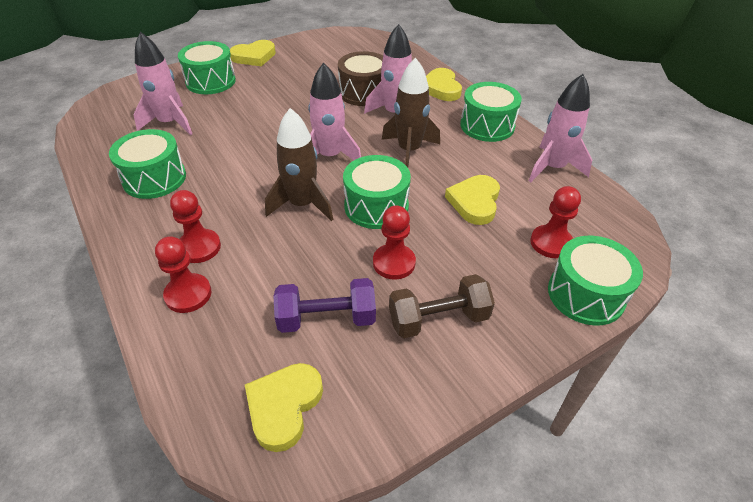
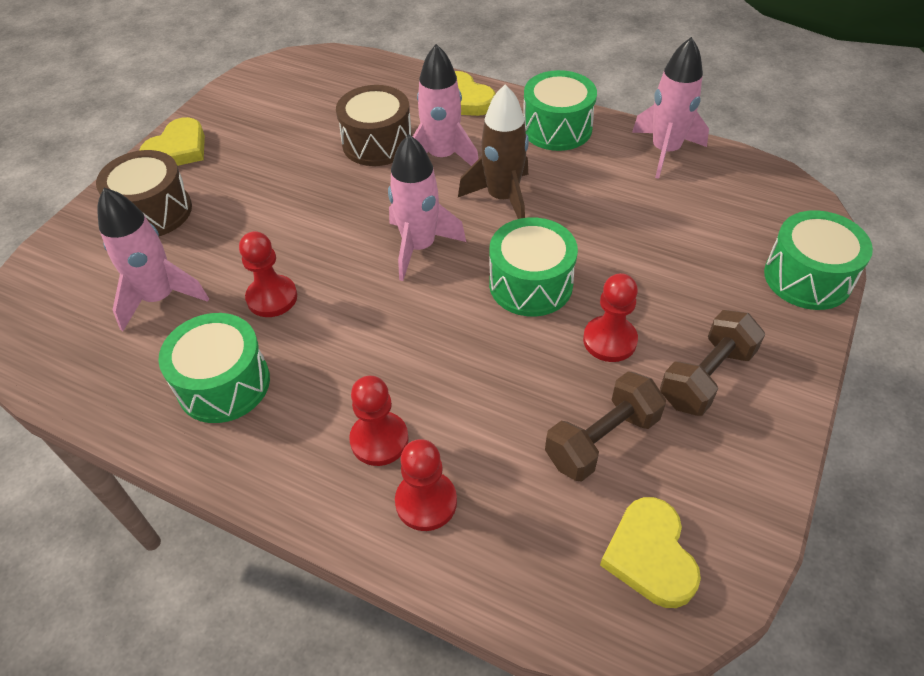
camera: 30 degrees left, 5 degrees up
green drum [178,41,236,94] -> brown drum [96,150,192,237]
brown rocket [265,108,333,221] -> none
purple dumbbell [274,278,376,333] -> brown dumbbell [545,371,666,482]
yellow heart [445,175,500,225] -> none
red pawn [530,186,581,258] -> red pawn moved to [239,231,297,317]

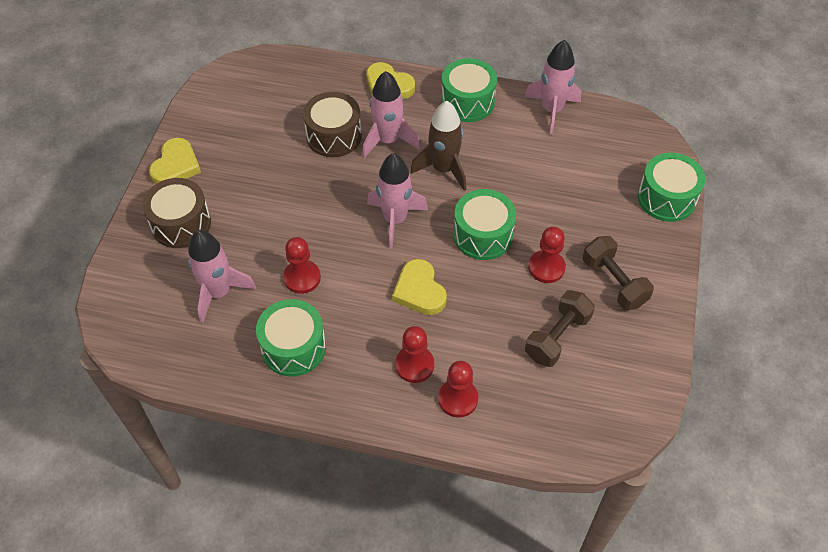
camera: 15 degrees left, 5 degrees up
yellow heart [600,497,701,608] -> yellow heart moved to [392,259,447,315]
brown dumbbell [660,310,765,416] -> brown dumbbell turned 60 degrees counterclockwise [583,236,654,310]

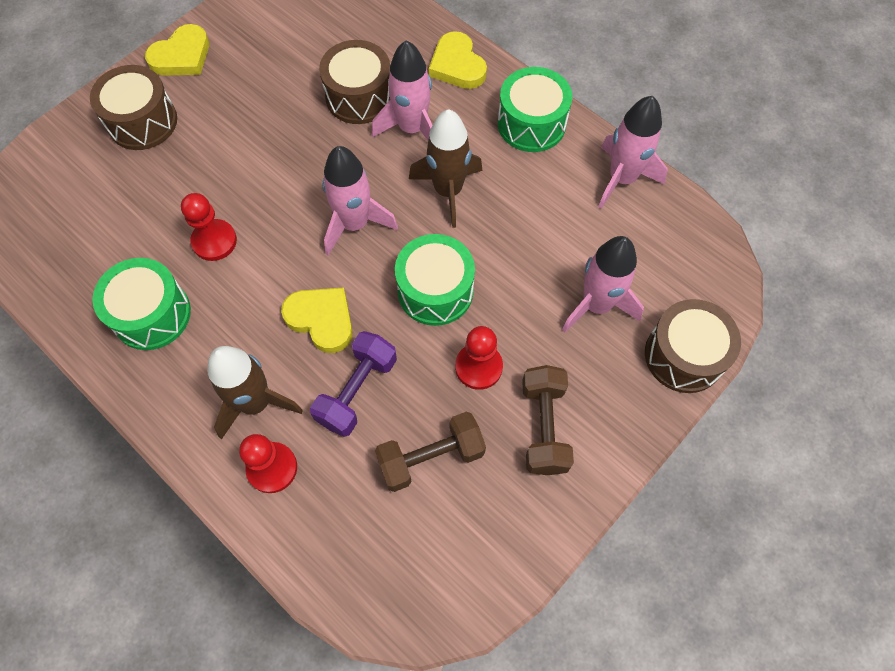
camera: 30 degrees right, 10 degrees up
pink rocket [188,230,256,323] -> pink rocket moved to [562,236,644,333]
yellow heart [392,259,447,315] -> yellow heart turned 120 degrees clockwise [281,287,353,353]
red pawn [395,326,434,383] -> brown rocket [207,346,303,440]
green drum [638,153,706,222] -> brown drum [645,299,741,393]
none -> purple dumbbell [310,331,397,437]

